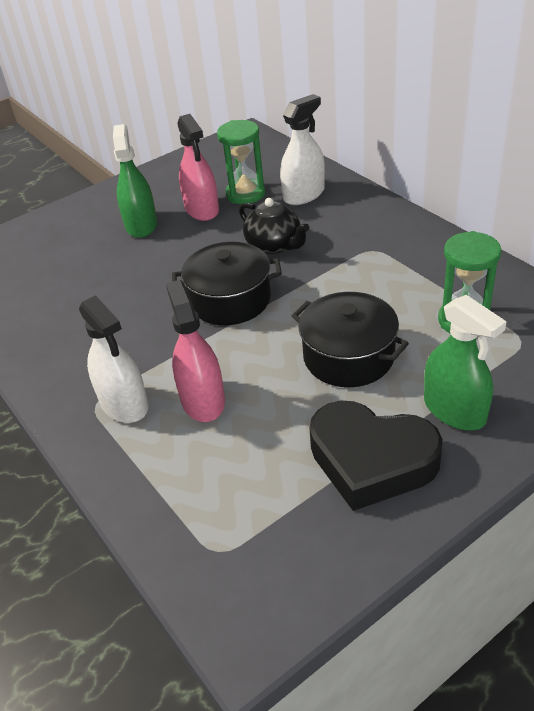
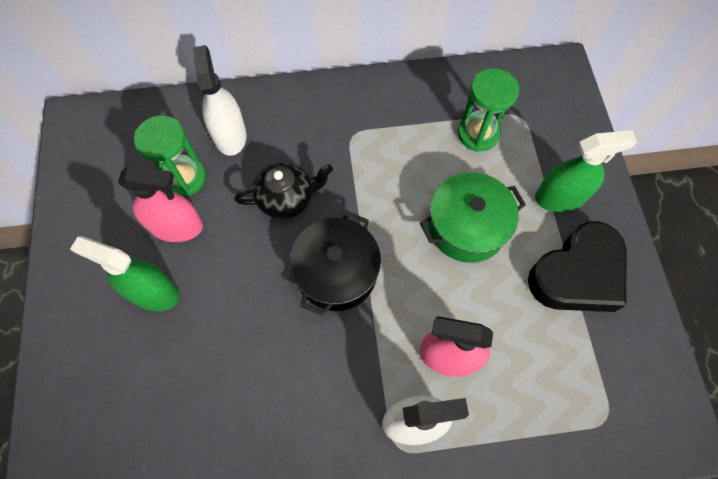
camera: 65 degrees left, 25 degrees up
black pot [292,292,409,387] -> green pot [420,172,526,263]

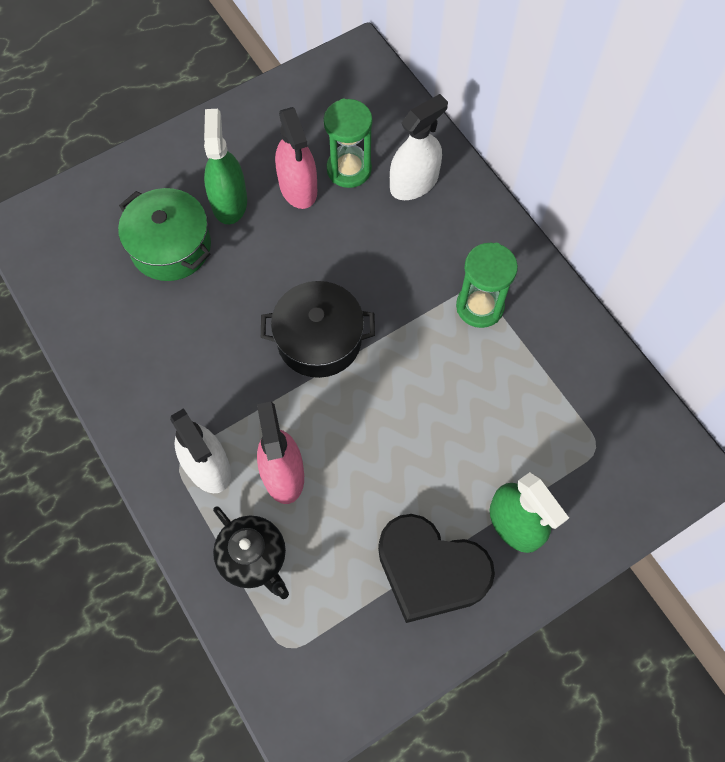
camera: 65 degrees right, 0 degrees up
black teapot [234,162,333,219] -> black teapot moved to [213,506,289,599]
green pot [420,172,526,263] -> green pot moved to [118,188,211,281]
green hourglass [458,68,519,152] -> green hourglass moved to [456,243,518,328]

